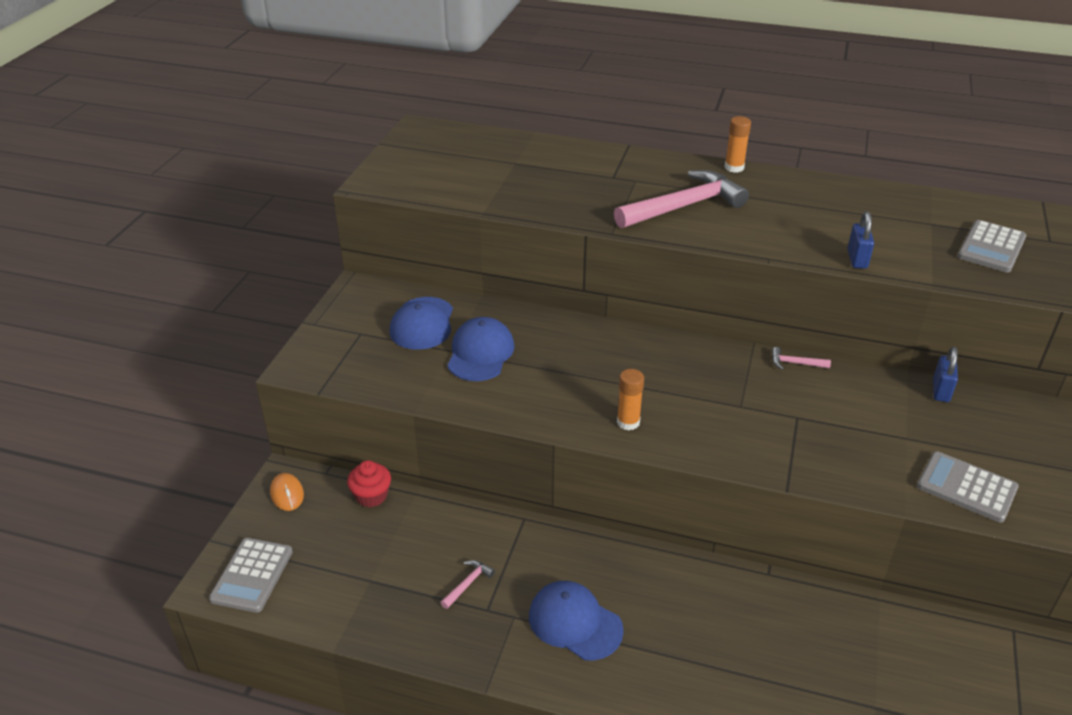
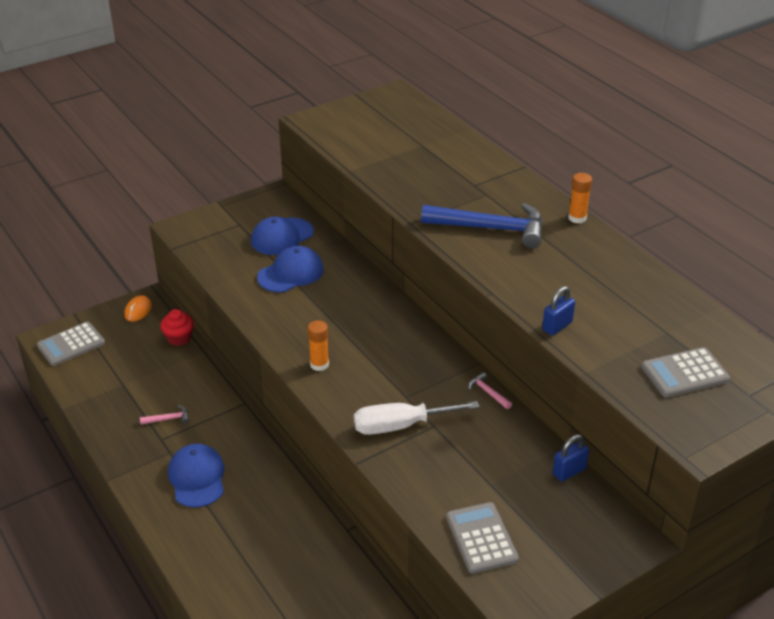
camera: 40 degrees right, 0 degrees up
pink hammer [614,170,749,228] -> blue hammer [421,203,543,248]
none -> white screwdriver [354,401,480,435]

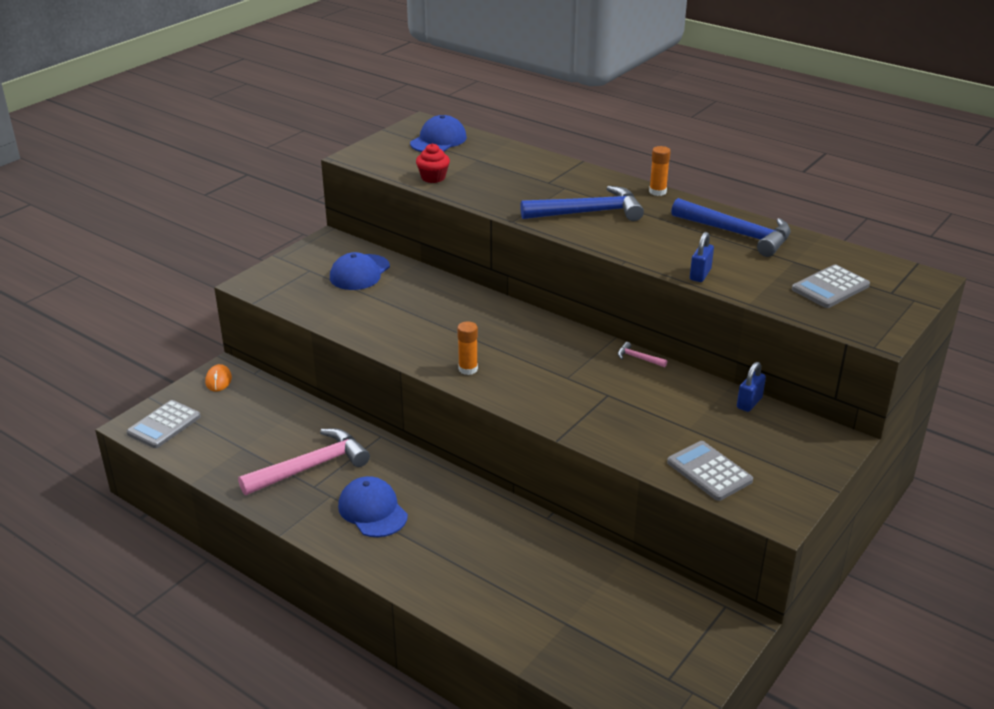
camera: 20 degrees left, 5 degrees down
pink hammer [140,405,189,425] -> pink hammer [238,428,370,495], size x2.48
red cupcake [160,309,194,346] -> red cupcake moved to [416,143,450,183]
blue cap [257,246,324,292] -> blue cap moved to [410,115,467,152]
white screwdriver [354,401,480,435] -> none
none -> blue hammer [671,198,791,257]

